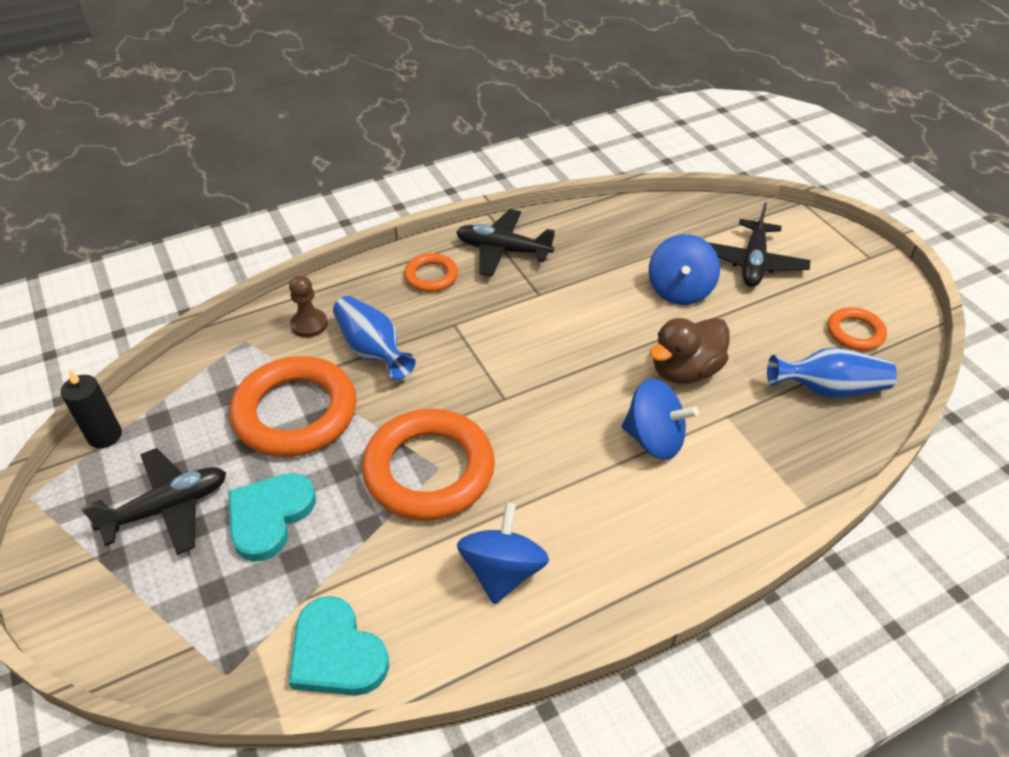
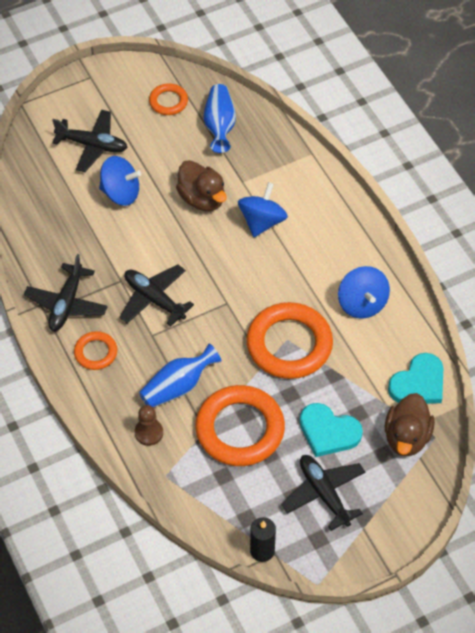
camera: 90 degrees left, 10 degrees up
blue spinning top [457,503,549,604] -> blue spinning top turned 120 degrees counterclockwise [338,266,390,319]
none -> black plane [120,265,194,326]
none -> brown duck [385,393,435,456]

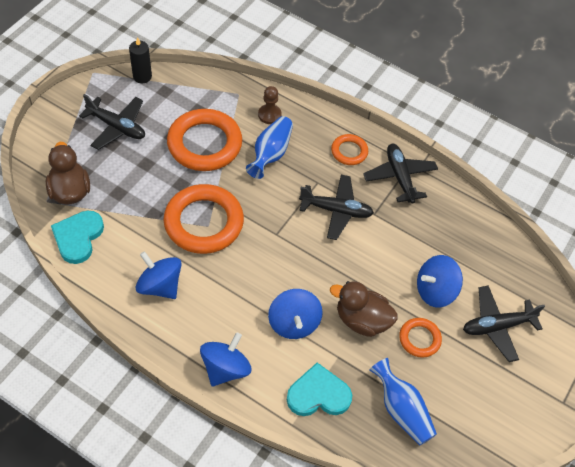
camera: 145 degrees right, 0 degrees up
orange ring [149,84,188,115] -> orange ring moved to [399,318,442,358]
turquoise heart [300,403,363,457] -> turquoise heart moved to [287,363,352,416]
none -> blue spinning top [200,332,251,386]

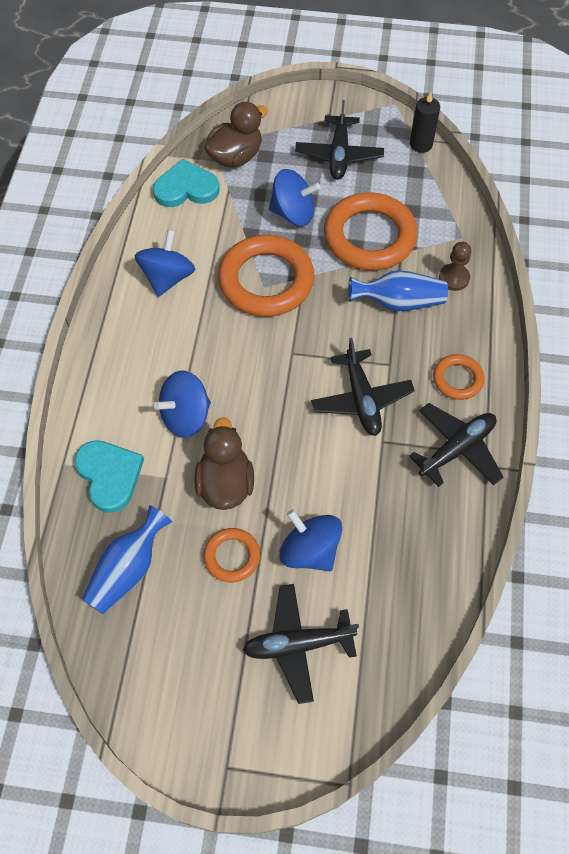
camera: 70 degrees right, 5 degrees up
blue spinning top [200,332,251,386] -> blue spinning top moved to [269,169,321,226]
black plane [463,286,545,362] -> black plane turned 60 degrees counterclockwise [243,584,359,704]

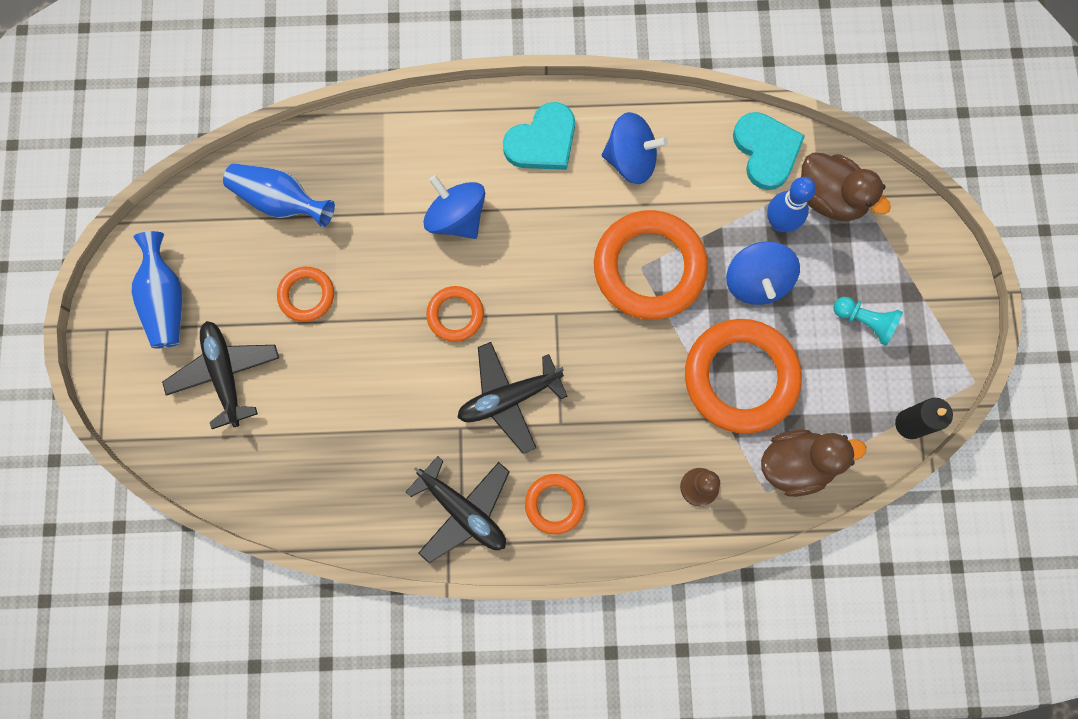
camera: 80 degrees right, 15 degrees up
turquoise heart [74,440,144,513] -> turquoise heart moved to [503,102,575,170]
brown duck [194,417,254,510] -> brown duck moved to [761,430,866,497]
blue spinning top [279,509,343,571] -> none
black plane [295,100,384,180] -> turquoise pawn [833,297,903,346]
blue vase [348,270,448,311] -> blue vase moved to [131,231,183,348]
none -> orange ring [426,286,484,342]
none -> blue bowling pin [767,177,816,232]

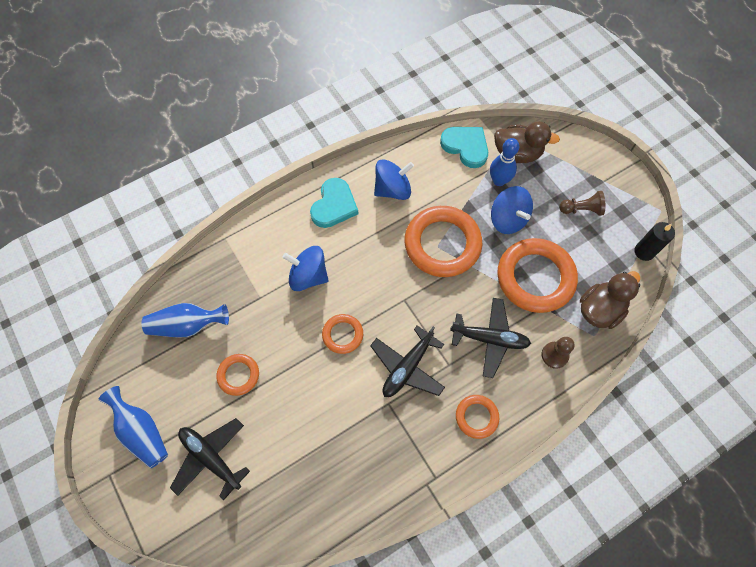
camera: 30 degrees left, 10 degrees down
black plane [406,456,510,563] -> black plane moved to [450,298,531,378]
turquoise pawn [833,297,903,346] -> brown pawn [559,191,605,216]

